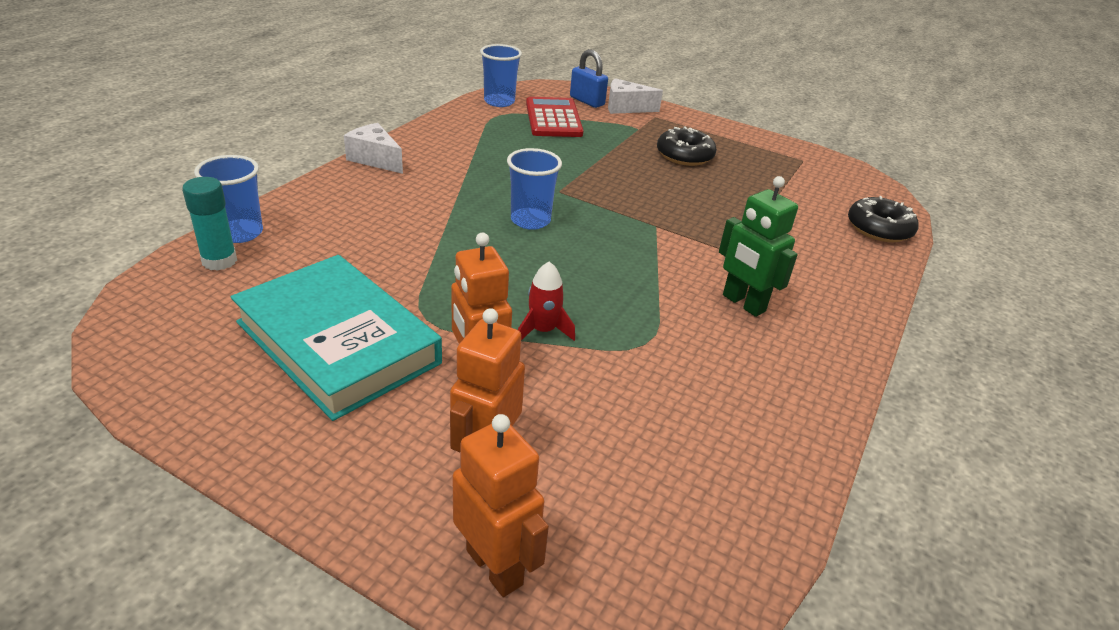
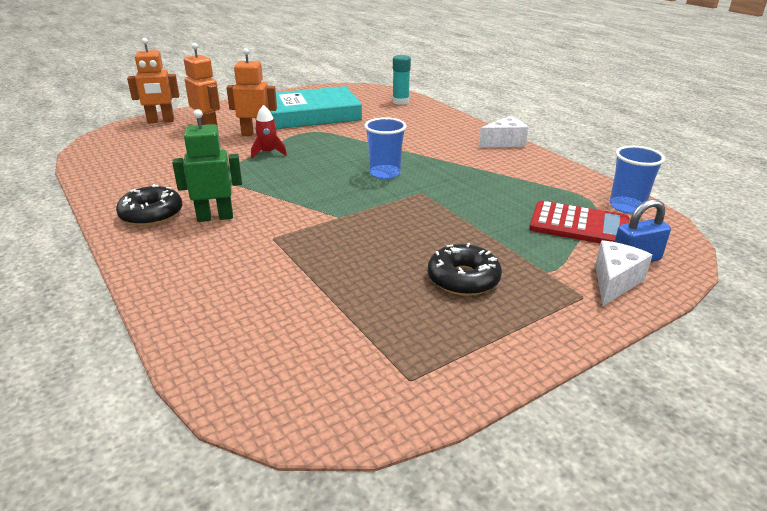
camera: 120 degrees right, 5 degrees down
blue cup [194,155,263,243] -> none
black donut [848,196,919,242] -> black donut moved to [116,184,182,226]

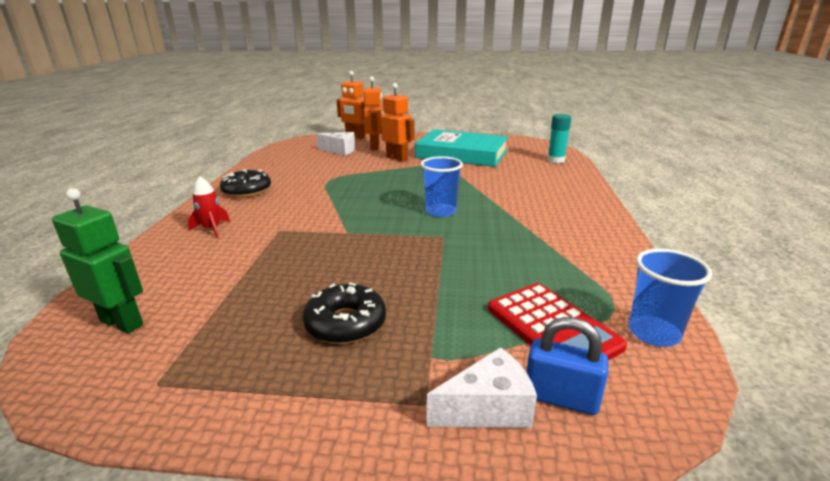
camera: 40 degrees right, 5 degrees down
green robot [172,109,242,222] -> green robot moved to [52,188,143,334]
red rocket [251,105,287,159] -> red rocket moved to [188,176,230,238]
white cheese [479,116,529,148] -> white cheese moved to [316,132,355,156]

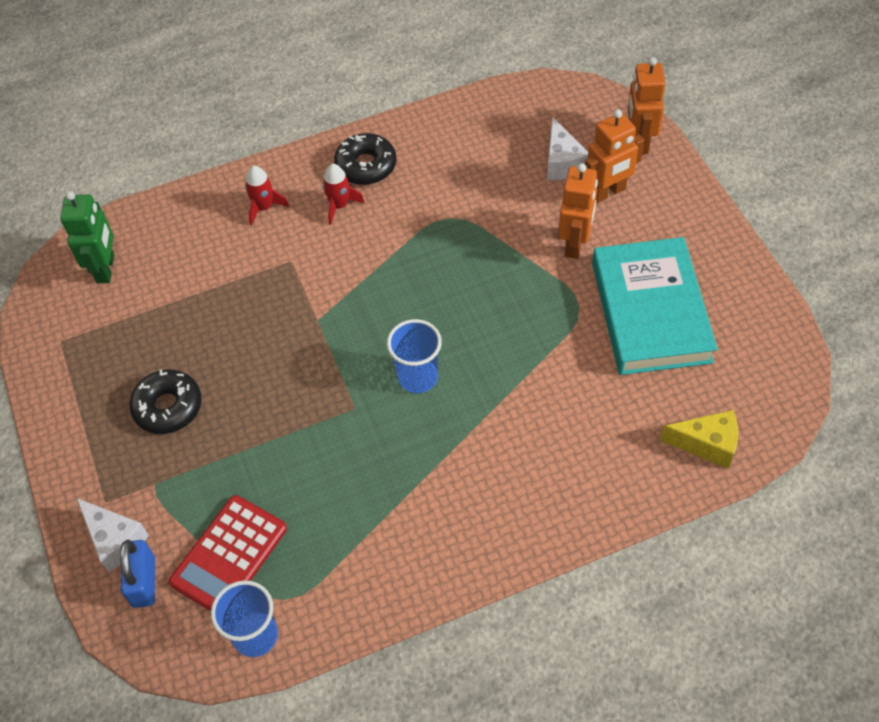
camera: 65 degrees right, 30 degrees up
turquoise glue stick [547,114,571,163] -> yellow cheese [660,410,738,469]
none -> red rocket [322,164,365,225]

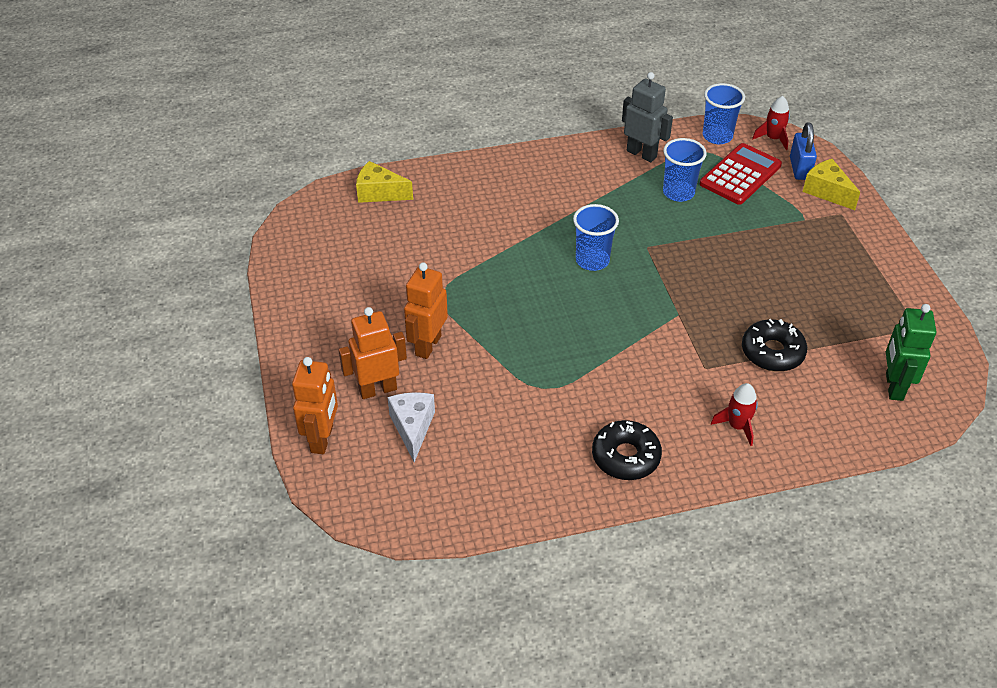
camera: 175 degrees left, 10 degrees down
white cheese [77,498,149,572] -> yellow cheese [803,159,860,210]
black donut [129,369,202,434] -> black donut moved to [742,319,807,372]
red rocket [322,164,365,225] -> red rocket moved to [752,96,790,150]
turquoise book [592,237,718,375] -> none
none -> grey robot [622,72,673,162]
none -> blue cup [663,138,707,202]

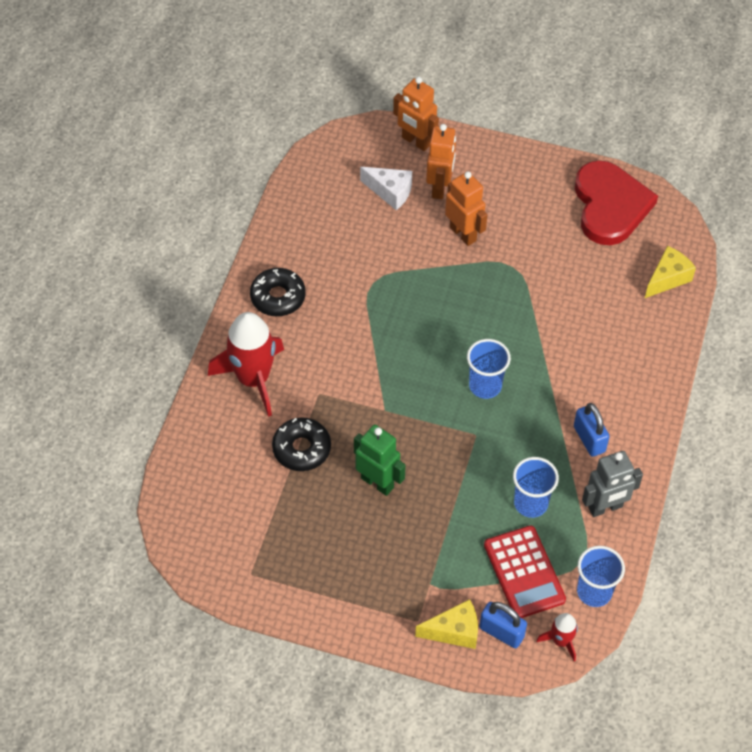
camera: 120 degrees right, 10 degrees up
red rocket [711,383,758,446] -> red rocket [208,312,284,417], size x2.06
green robot [886,304,936,401] -> green robot moved to [354,425,406,496]
none -> blue padlock [574,403,610,457]
none -> red heart [575,160,658,245]

